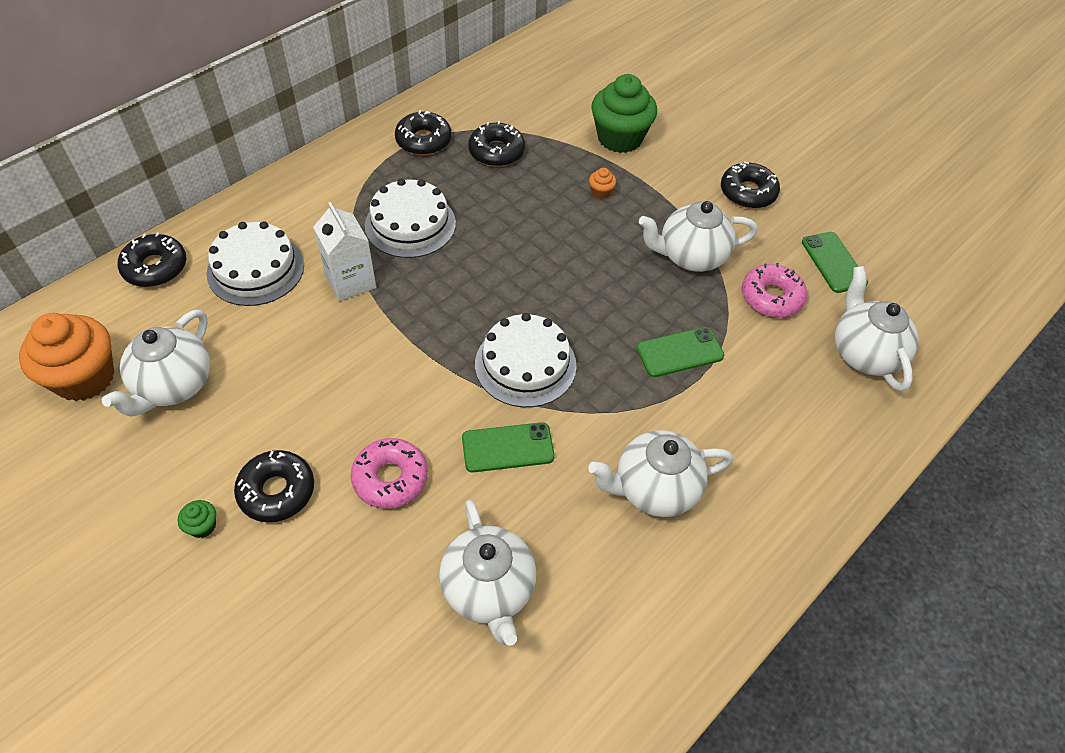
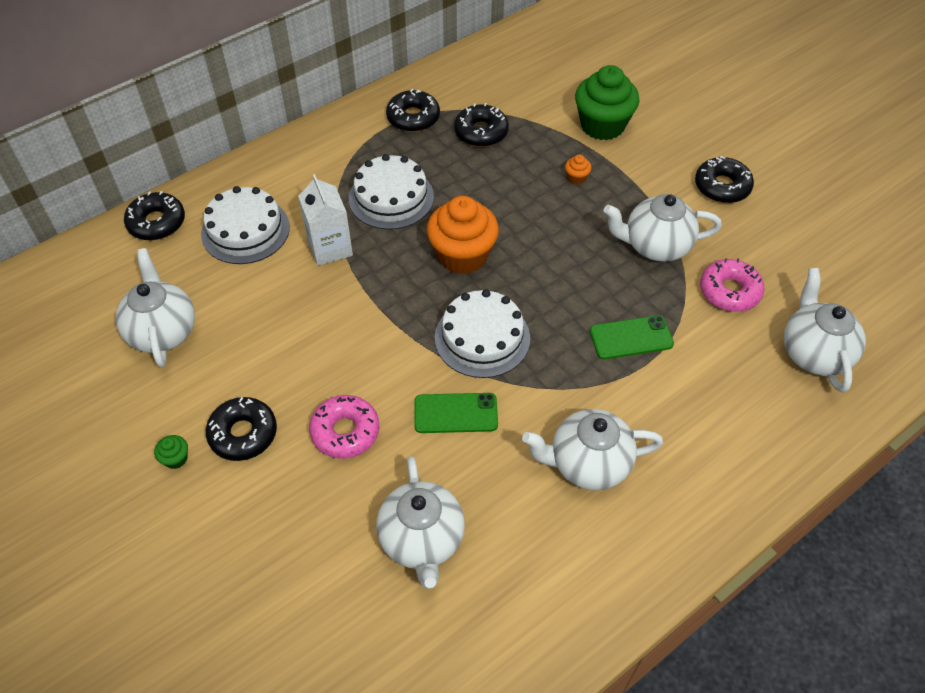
camera: 10 degrees right, 0 degrees up
orange cupcake [19,313,114,401] -> orange cupcake moved to [427,196,499,274]
white teapot [102,309,210,417] -> white teapot turned 135 degrees clockwise [116,248,195,367]
green phone [802,232,868,293] -> none

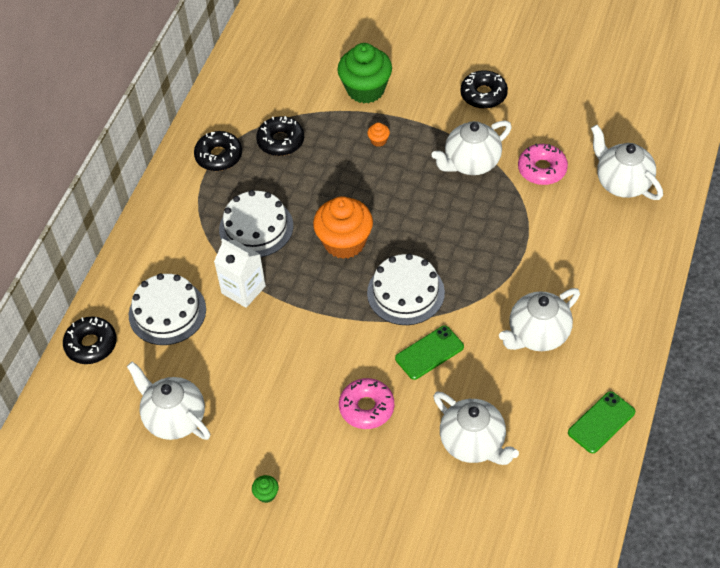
camera: 30 degrees left, 0 degrees up
black donut [206,397,277,461] -> none
green phone [590,315,674,359] -> green phone moved to [568,391,635,453]

